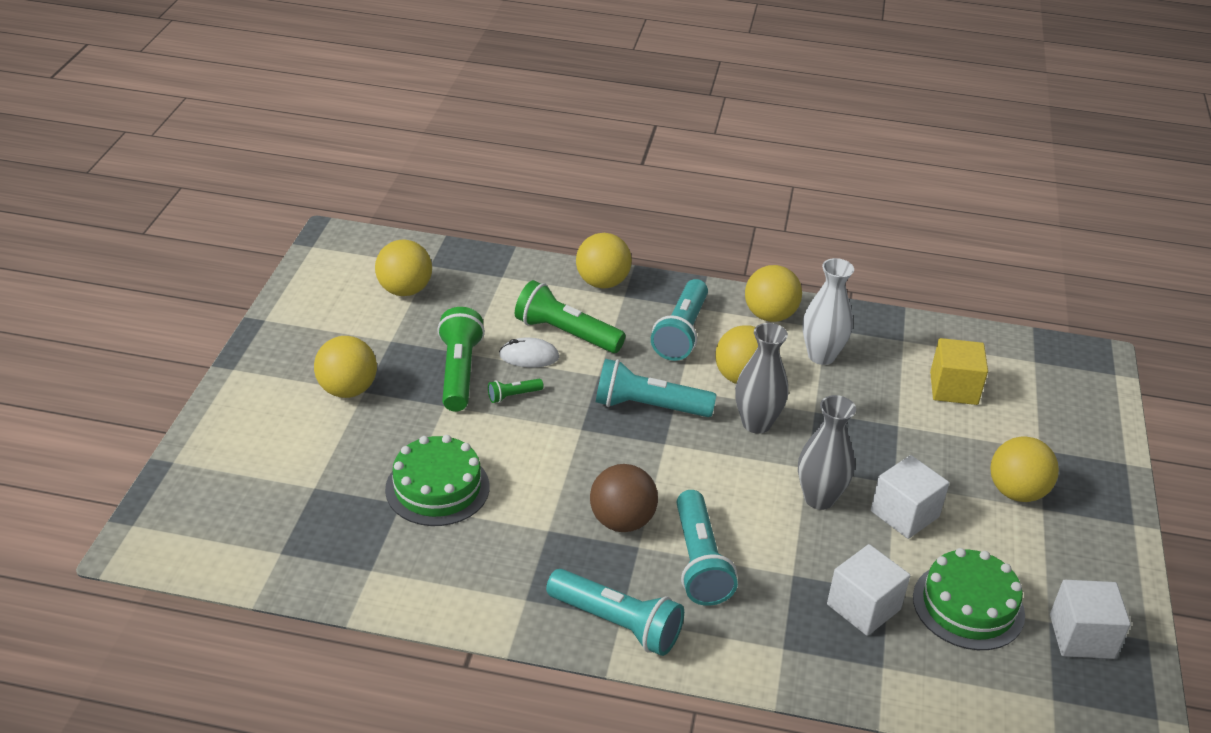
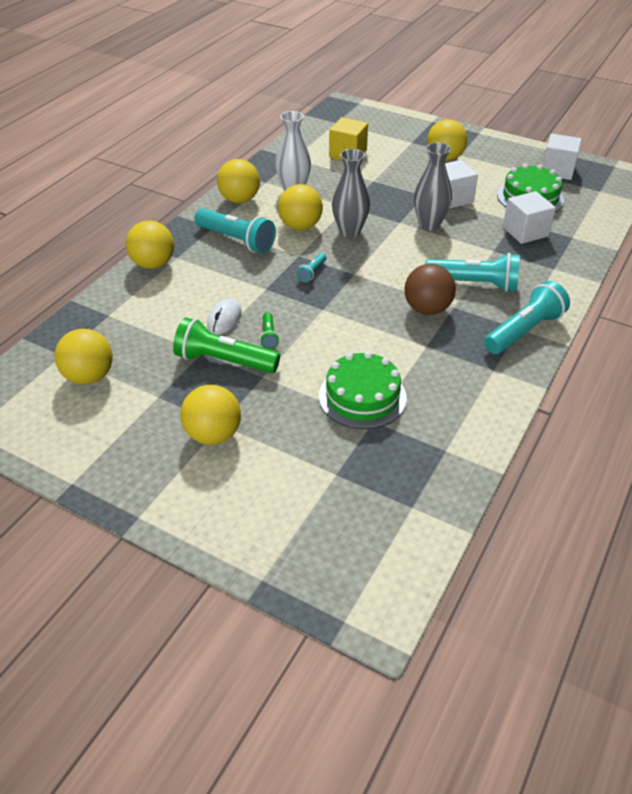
camera: 70 degrees left, 5 degrees up
green flashlight [515,280,626,353] -> none
turquoise flashlight [596,359,716,417] -> turquoise flashlight [297,253,327,282], size x0.47

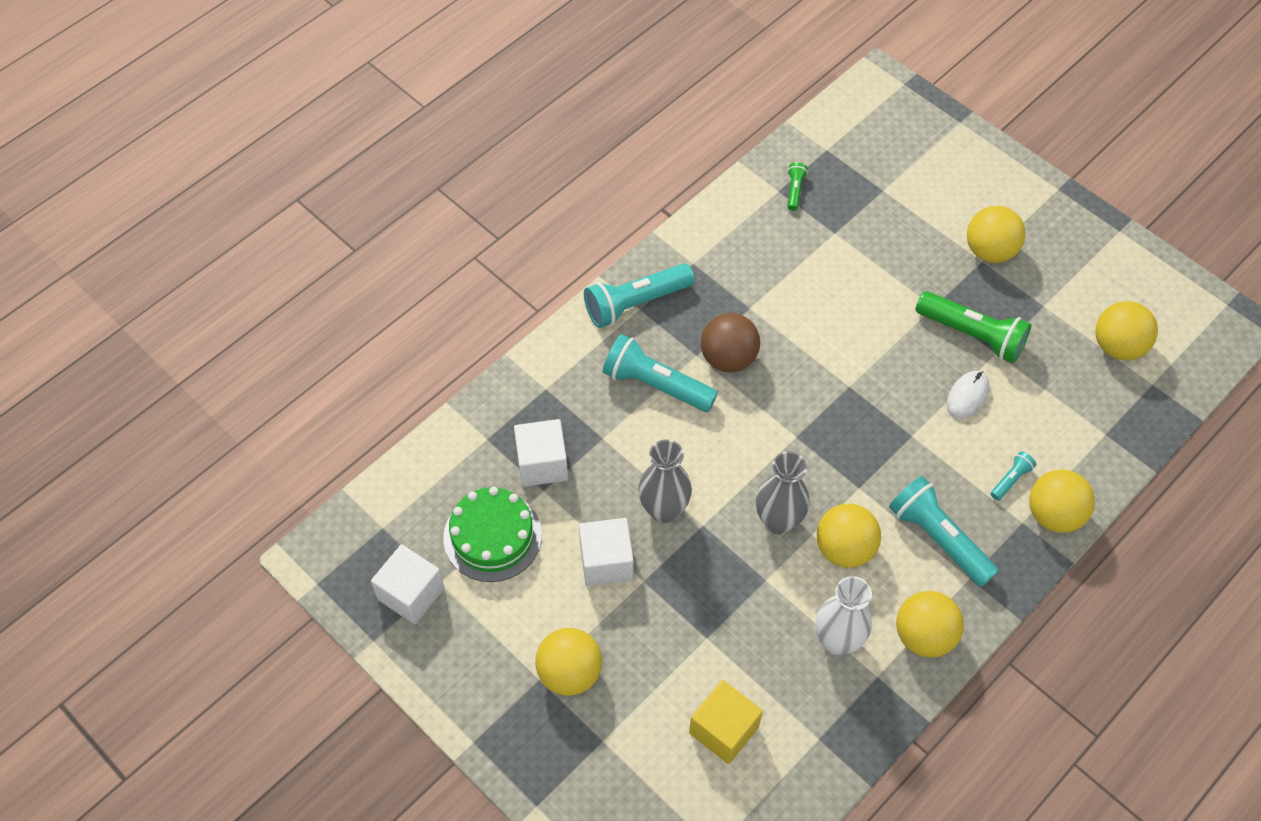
camera: 165 degrees left, 15 degrees up
green flashlight [260,312,279,349] -> green flashlight moved to [787,162,808,211]
turquoise flashlight [297,253,327,282] -> turquoise flashlight moved to [991,451,1036,501]
green cake [319,351,407,429] -> none

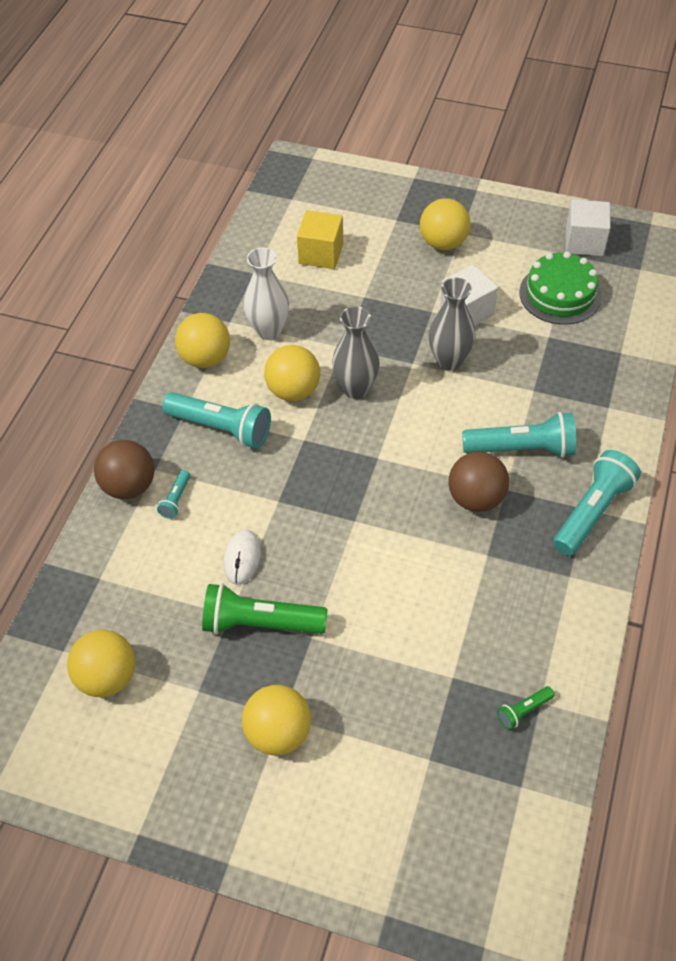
camera: 155 degrees right, 5 degrees down
white cube [514,419,568,487] -> none
green flashlight [787,162,808,211] -> green flashlight turned 75 degrees clockwise [497,686,555,730]
yellow ball [1029,469,1095,533] -> brown ball [94,440,154,499]

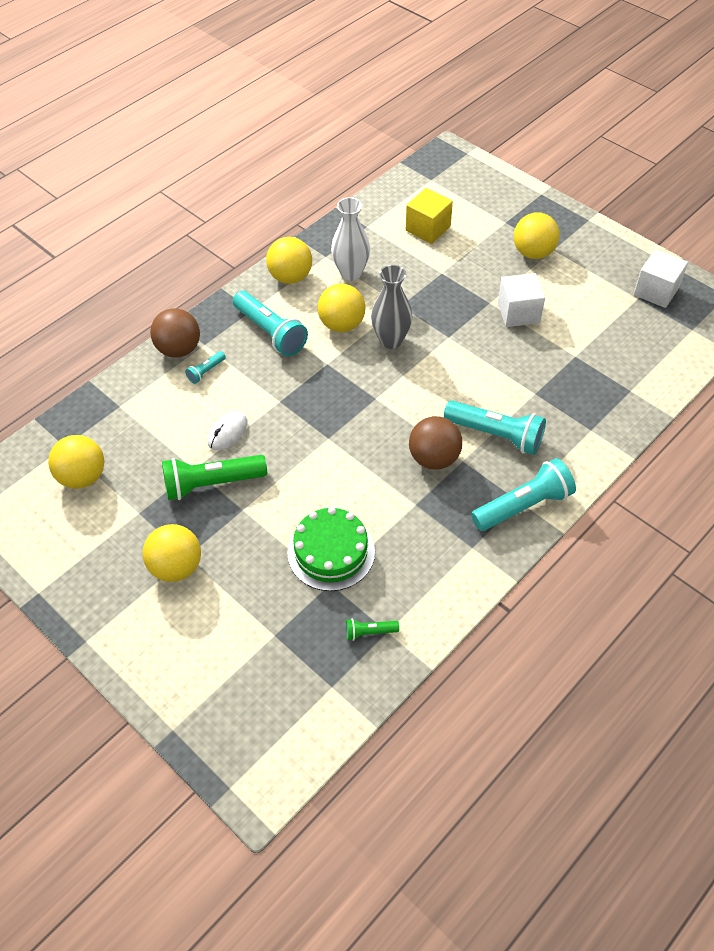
camera: 25 degrees right, 0 degrees up
green flashlight [202,583,328,634] -> green flashlight turned 45 degrees counterclockwise [162,455,267,500]
grey vase [429,278,475,371] -> none
green cake [519,251,602,325] -> green cake moved to [288,507,375,591]

